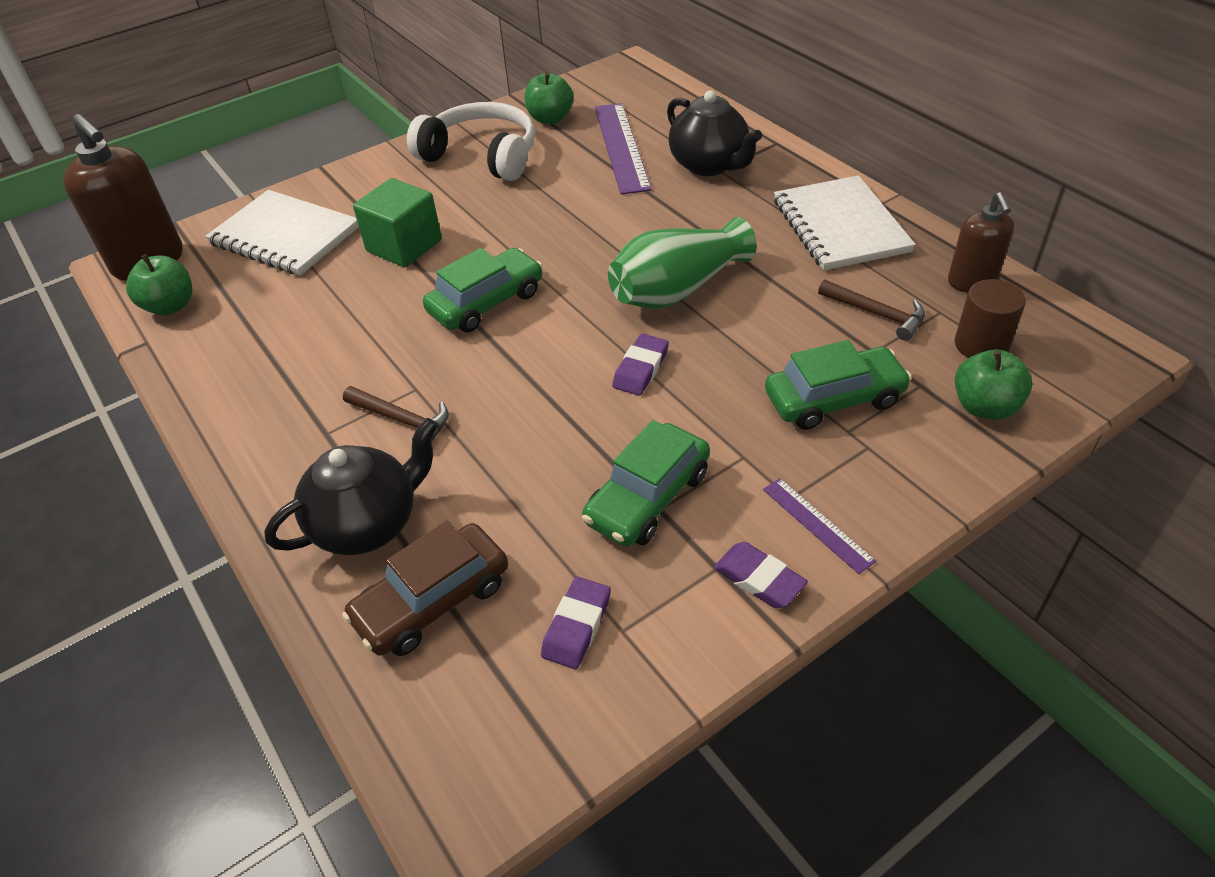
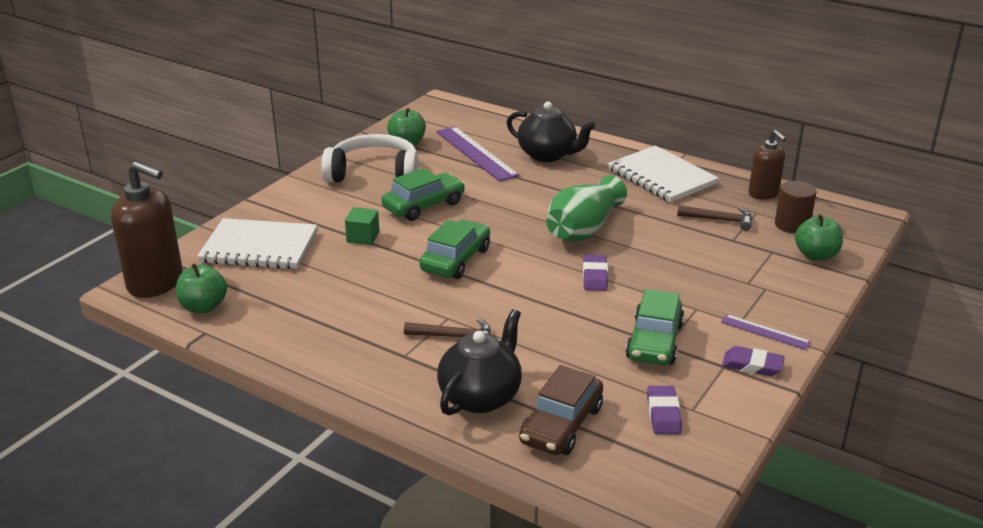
camera: 25 degrees left, 15 degrees down
green cube [353,178,442,267] -> green cube [345,207,379,245], size x0.60
green car [765,340,912,430] -> green car moved to [381,168,465,221]

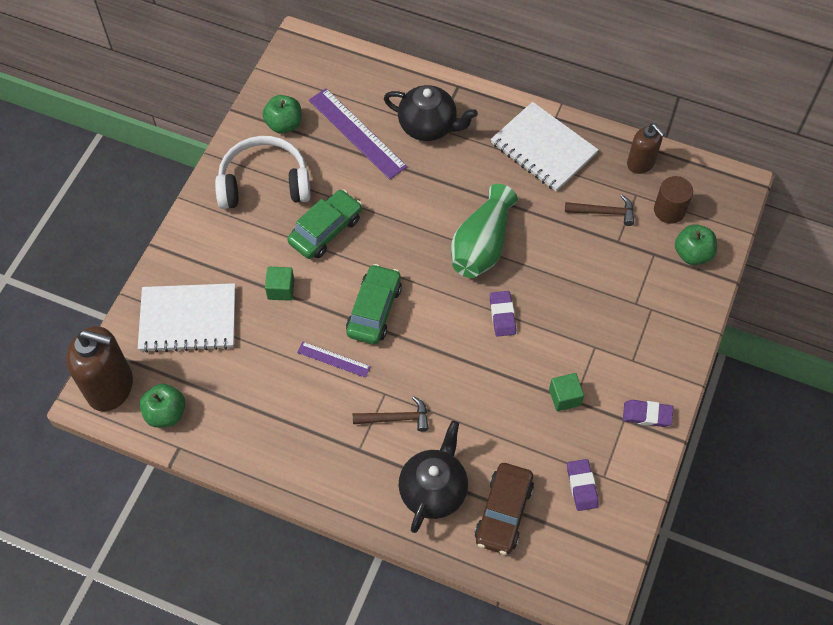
camera: 10 degrees left, 30 degrees up
green car [626,289,684,365] -> green cube [549,373,584,411]
purple ruler [721,314,811,350] -> purple ruler moved to [297,342,371,378]

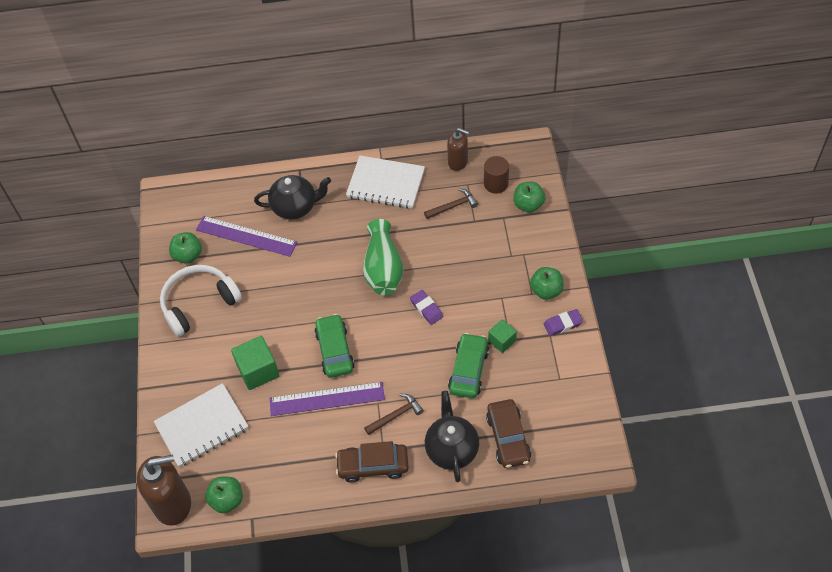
camera: 25 degrees left, 5 degrees down
green cube [265,267,294,301] -> green cube [231,336,280,390], size x1.65
green car [287,189,362,259] -> green car moved to [448,333,489,398]
purple ruler [297,342,371,378] -> purple ruler [270,382,385,416], size x1.90
purple eraser [567,459,599,511] -> none
none -> brown car [335,441,409,482]
none -> green apple [530,267,564,300]

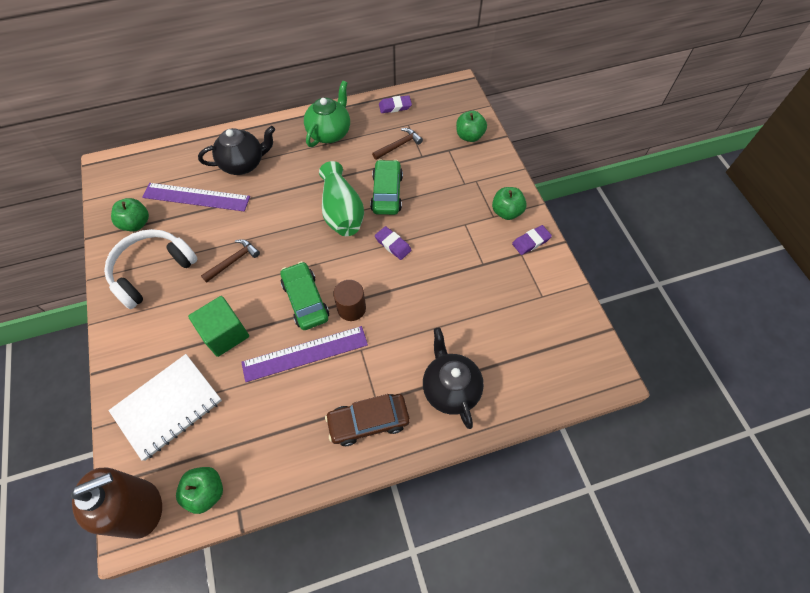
camera: 15 degrees left, 5 degrees up
white notebook [346,156,425,209] -> green teapot [304,81,350,147]
brown hammer [364,394,424,435] -> brown hammer moved to [201,239,260,283]
brown soap dispenser [447,128,469,171] -> purple eraser [379,95,412,113]
green car [448,333,489,398] -> green car moved to [370,159,403,215]
brown cylinder [484,156,509,194] -> brown cylinder moved to [333,280,366,321]
brown car [486,399,531,468] -> none
green cube [488,319,517,353] -> none

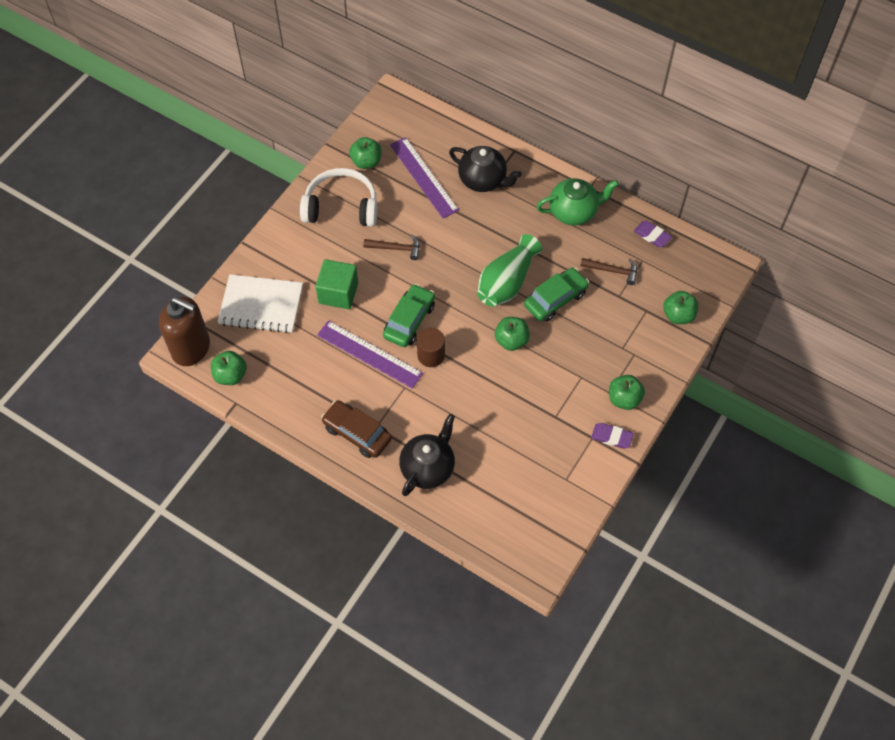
camera: 50 degrees right, 0 degrees up
purple eraser [375,226,412,260] -> green apple [495,317,530,351]

